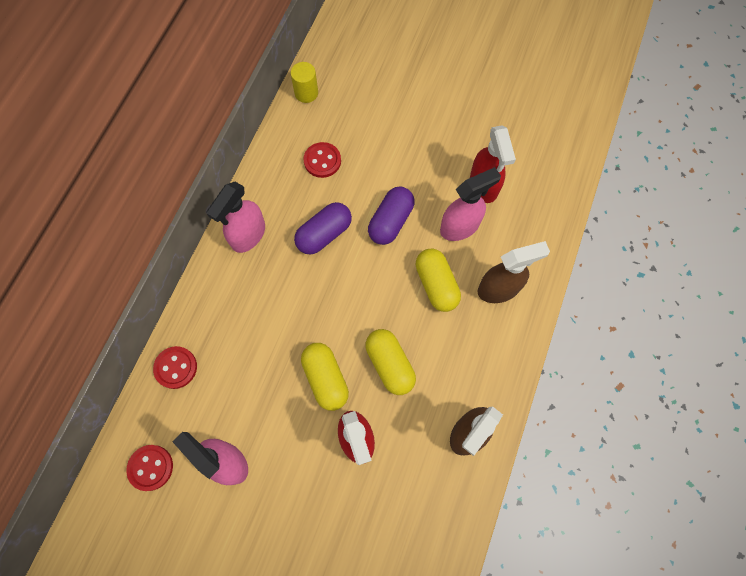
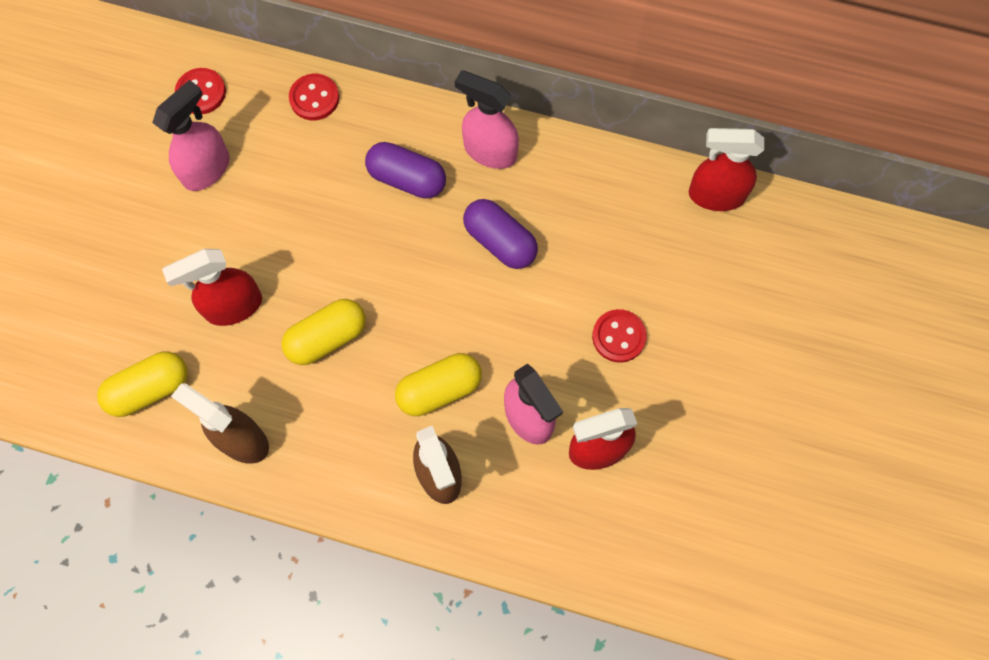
camera: 85 degrees right, 0 degrees up
yellow cylinder [291,62,318,103] -> red spray bottle [688,128,764,211]
yellow capsule [301,343,349,411] -> yellow capsule moved to [97,352,188,417]
red button [304,142,341,178] -> red button moved to [592,309,647,363]
purple capsule [368,187,415,245] -> purple capsule moved to [365,142,446,199]

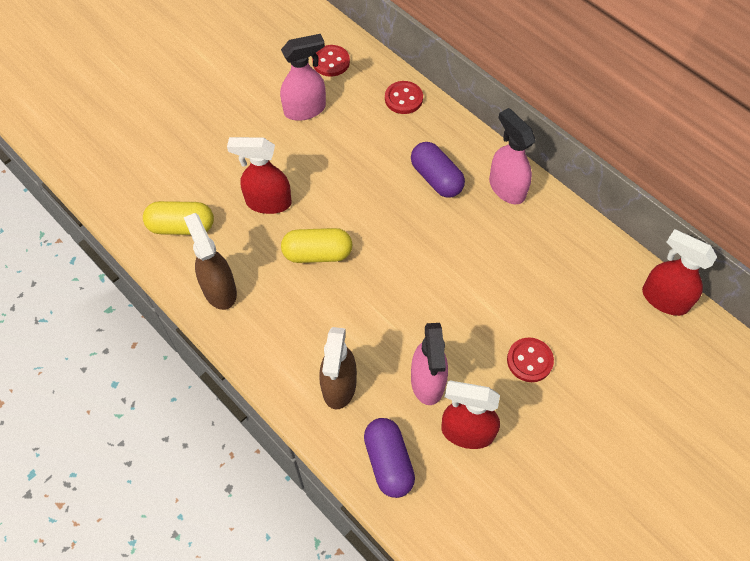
camera: 30 degrees right, 10 degrees down
yellow capsule [395,353,482,416] -> none
purple capsule [463,199,538,269] -> purple capsule moved to [364,418,415,498]

